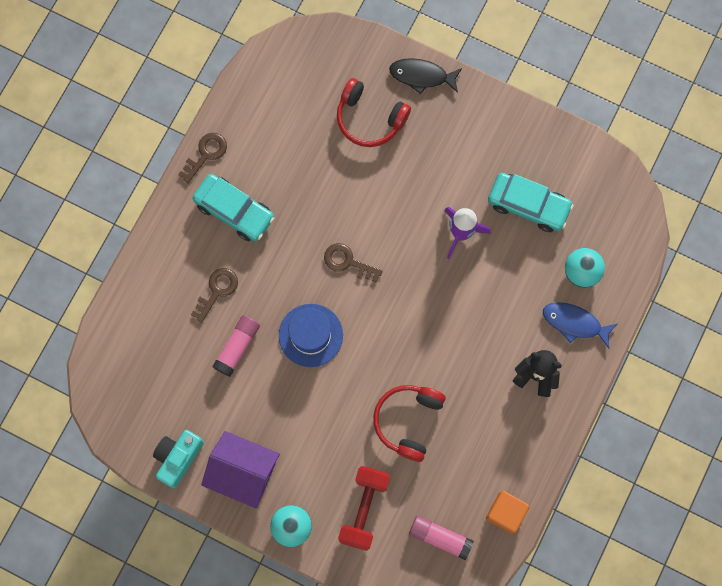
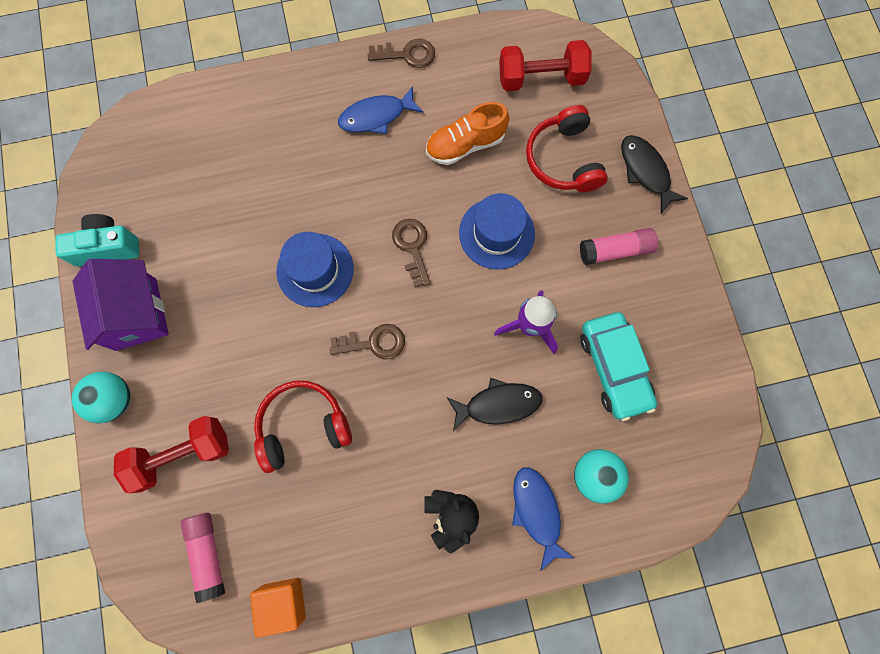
camera: 50 degrees right, 0 degrees up
brown key [191,268,238,323] -> brown key moved to [330,324,405,360]
turquoise car [192,174,275,241] -> blue fish [338,86,423,134]
pink glue stick [212,315,260,377] -> pink glue stick moved to [580,228,658,265]
none -> orange shoe [426,102,509,165]
none -> black fish [447,378,543,431]
none -> blue hat [459,193,535,270]
none -> red dumbbell [499,40,592,91]

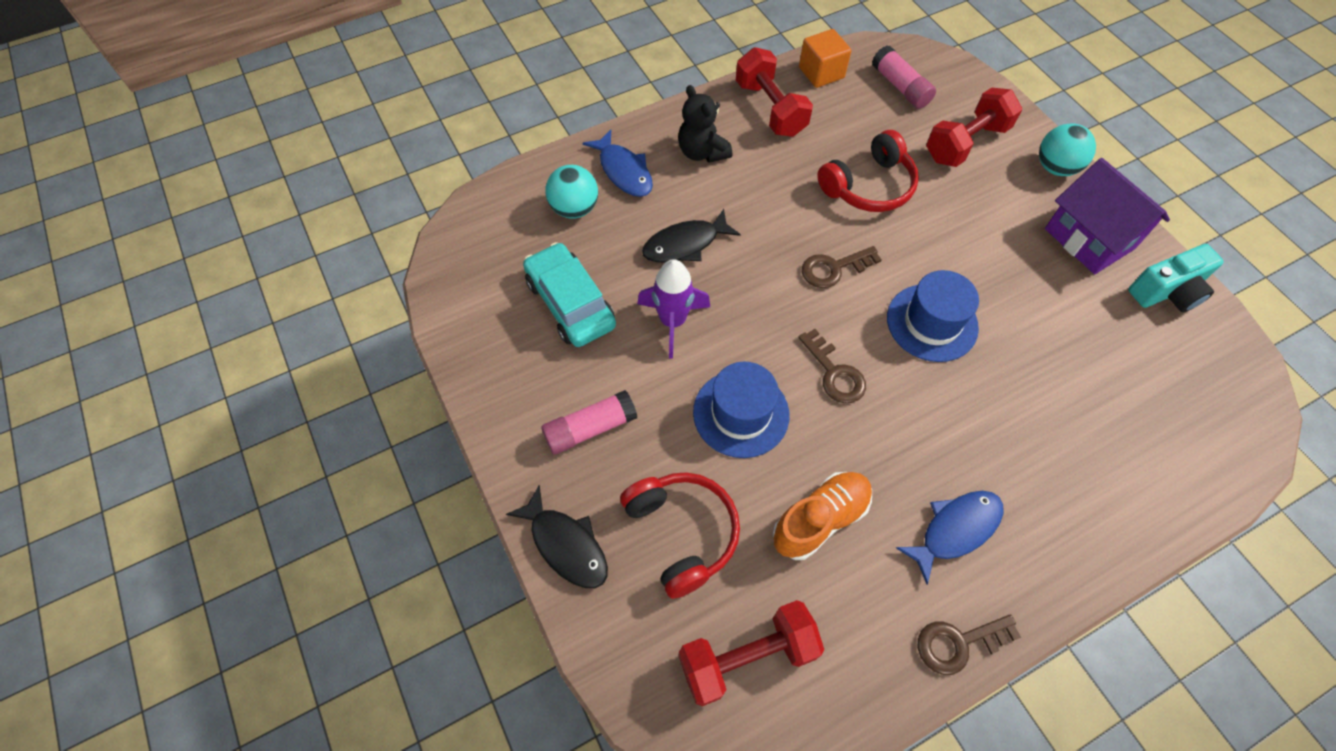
camera: 165 degrees right, 15 degrees down
none -> red dumbbell [736,47,813,137]

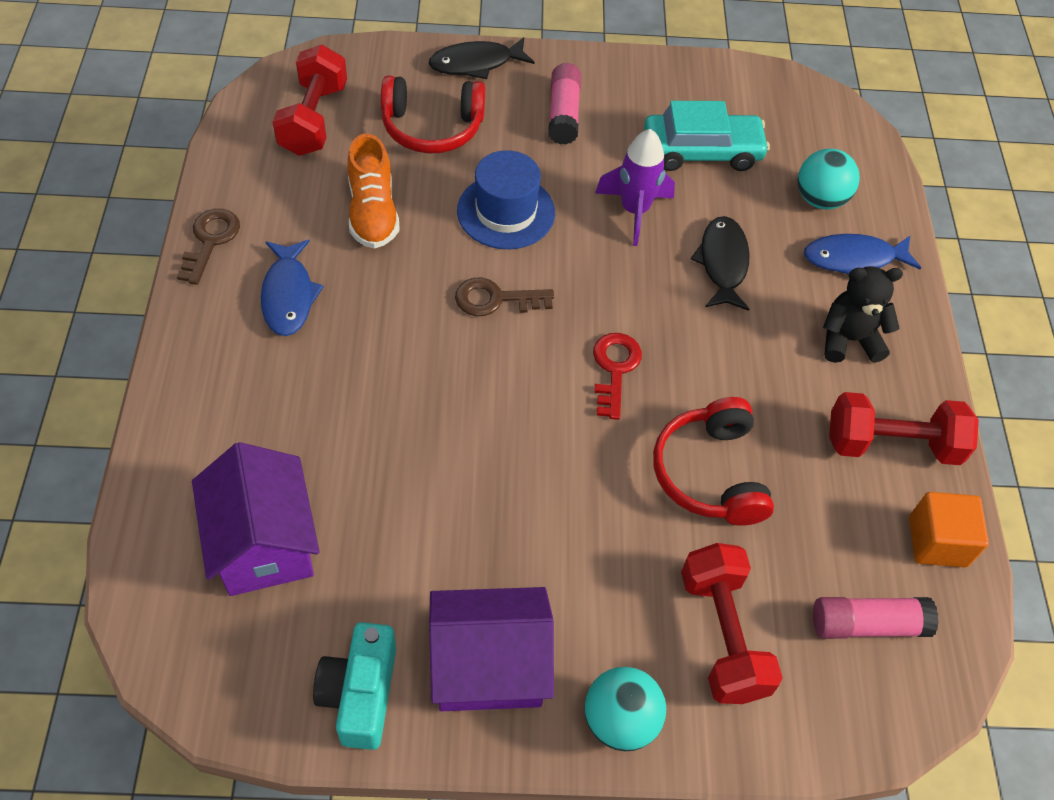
camera: 115 degrees right, 5 degrees down
brown key [802,246,882,288] -> red key [593,333,642,420]
blue hat [887,270,979,362] -> none
none -> purple house [192,442,320,596]

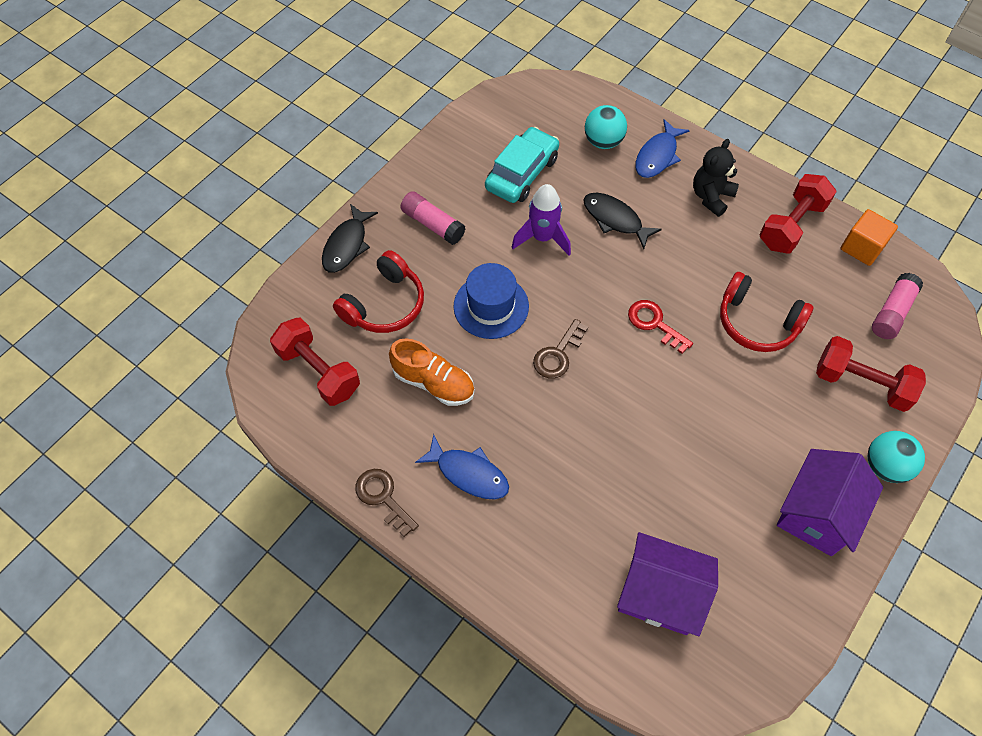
camera: 50 degrees left, 5 degrees up
turquoise camera [313,622,396,750] -> none

